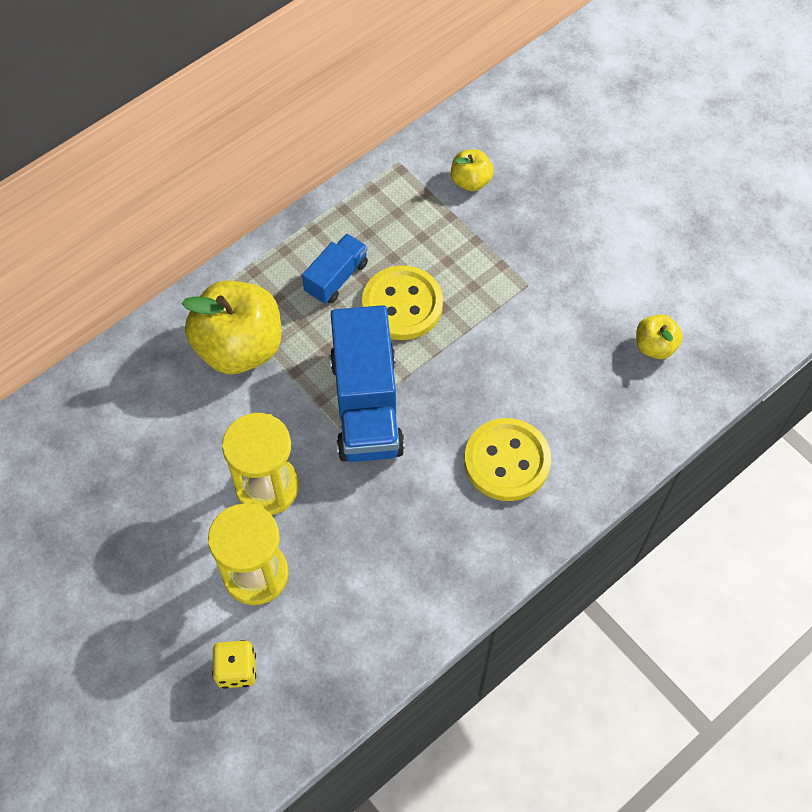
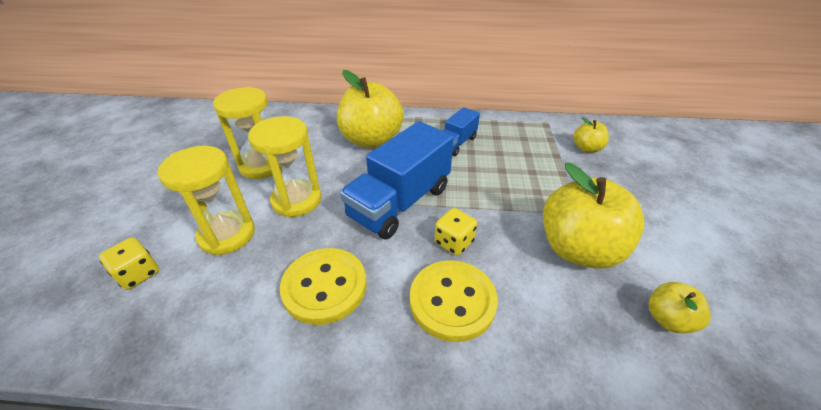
camera: 45 degrees right, 20 degrees down
blue truck [302,234,368,304] -> blue truck turned 135 degrees clockwise [442,107,480,156]
yellow button [362,265,443,340] -> yellow button moved to [280,248,367,325]
none -> yellow hourglass [213,87,283,179]
none -> yellow dice [435,208,477,256]
none -> yellow apple [543,163,644,269]

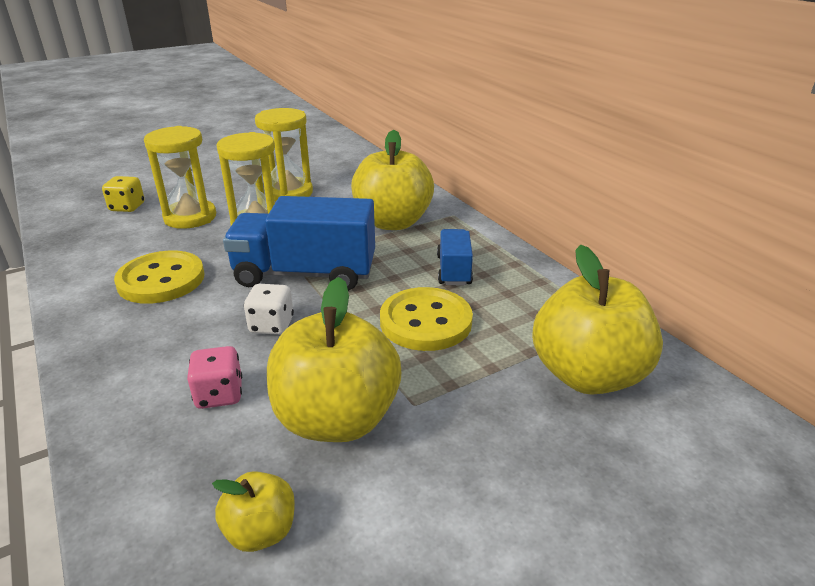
camera: 55 degrees right, 10 degrees down
yellow button [410,260,498,342] -> yellow button moved to [380,287,473,351]
yellow dice [435,208,477,256] -> white dice [244,284,294,335]
blue truck [442,107,480,156] -> blue truck turned 90 degrees clockwise [437,229,473,285]
yellow apple [574,118,609,153] -> yellow apple [532,245,663,395], size x2.06
none -> pink dice [187,346,242,409]

